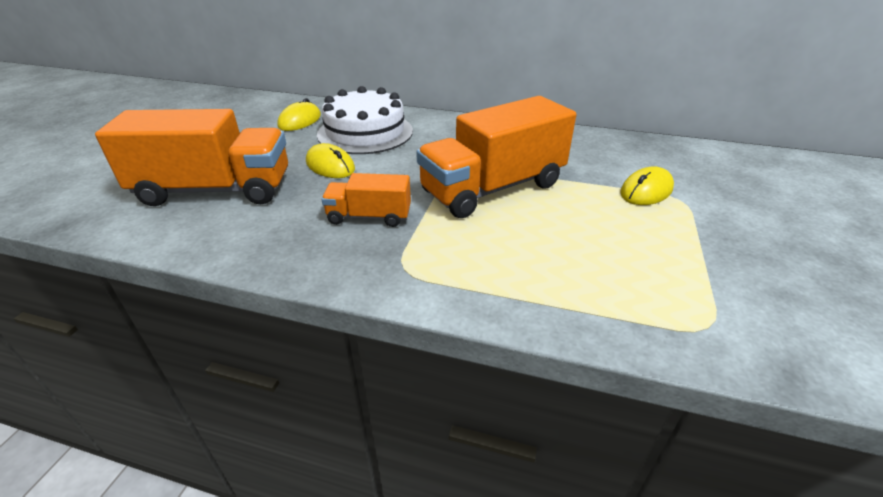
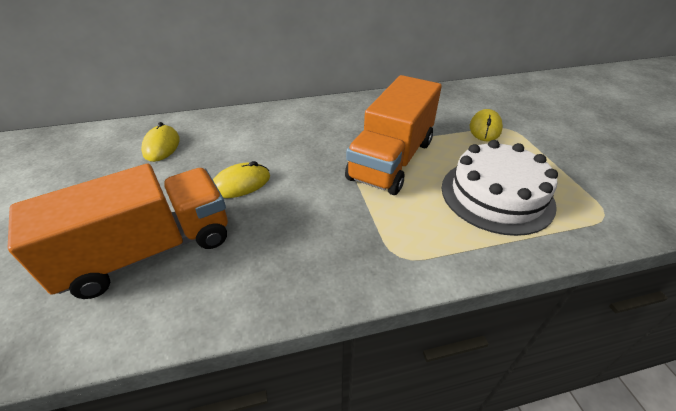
camera: 30 degrees left, 5 degrees up
yellow mouse [306,143,355,178] -> yellow mouse turned 45 degrees counterclockwise [213,161,270,198]
white cake [317,86,413,154] -> white cake moved to [441,140,558,236]
orange truck [321,173,411,227] -> none

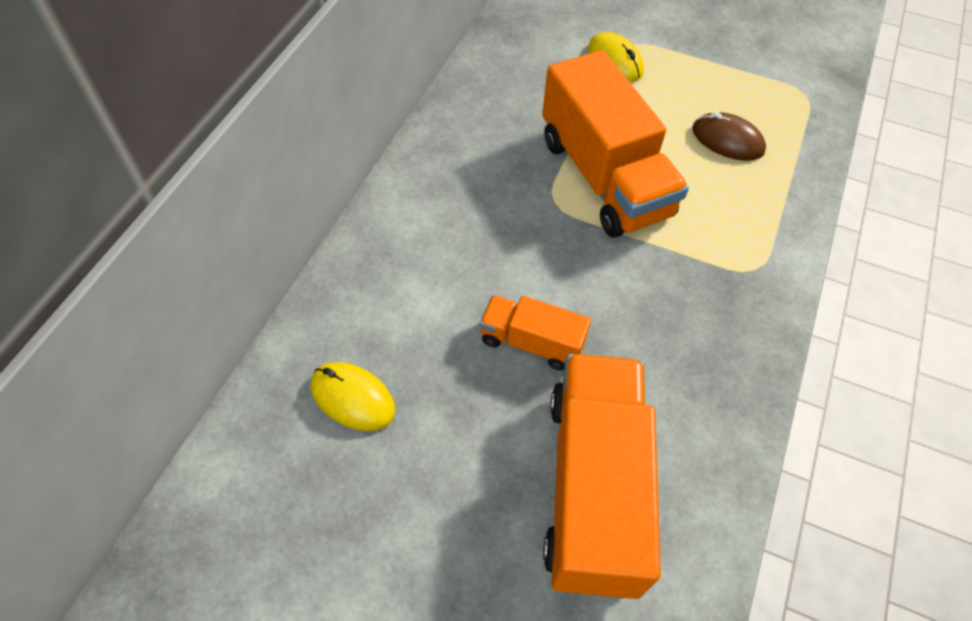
camera: 55 degrees left, 15 degrees up
yellow mouse [213,161,270,198] -> orange truck [480,295,591,371]
white cake [441,140,558,236] -> brown mouse [692,112,766,161]

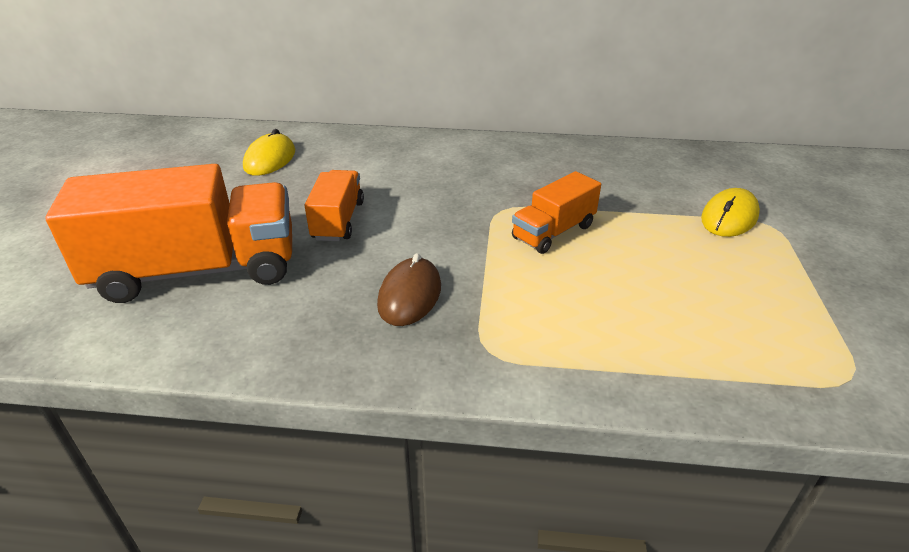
camera: 75 degrees right, 20 degrees down
orange truck [542,50,689,238] -> orange truck [512,171,601,254], size x0.51
brown mouse [692,112,766,161] -> brown mouse moved to [377,253,441,326]

